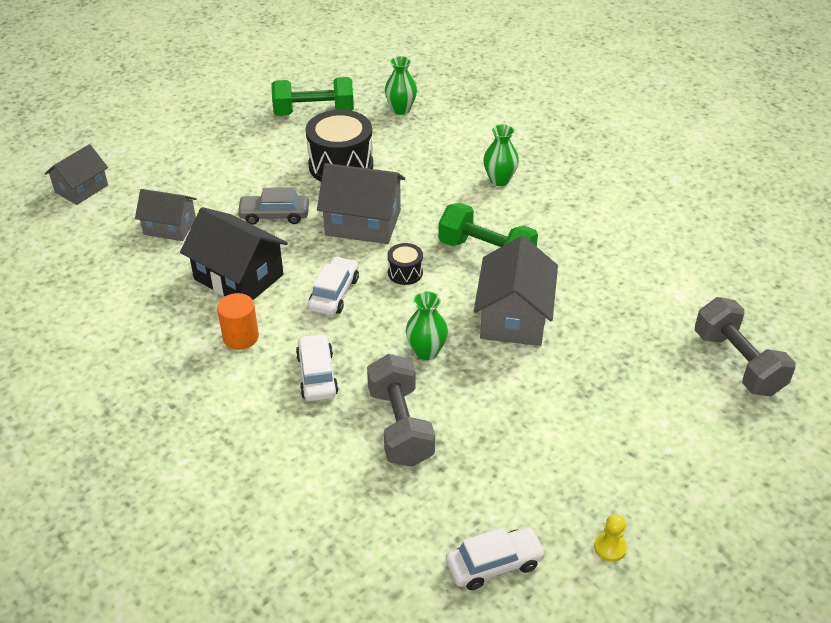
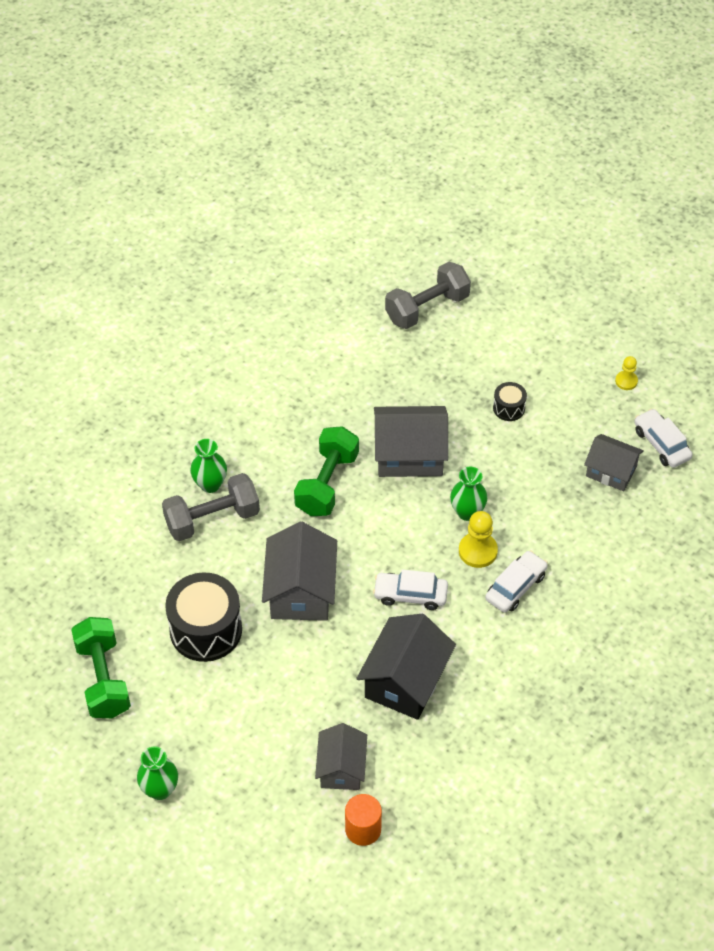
camera: 100 degrees left, 10 degrees up
grey house [45,144,108,205] -> grey house moved to [584,434,644,491]
orange cylinder [217,293,259,350] -> orange cylinder moved to [345,794,382,846]
grey car [237,187,309,225] -> none
white car [296,333,339,401] -> white car turned 150 degrees clockwise [485,551,548,613]
grey dumbbell [367,354,435,467] -> grey dumbbell moved to [162,473,260,541]
green vase [385,56,417,115] -> green vase moved to [137,747,178,800]
black drum [387,243,423,285] -> black drum moved to [493,382,527,421]
none -> yellow pawn [459,511,498,568]

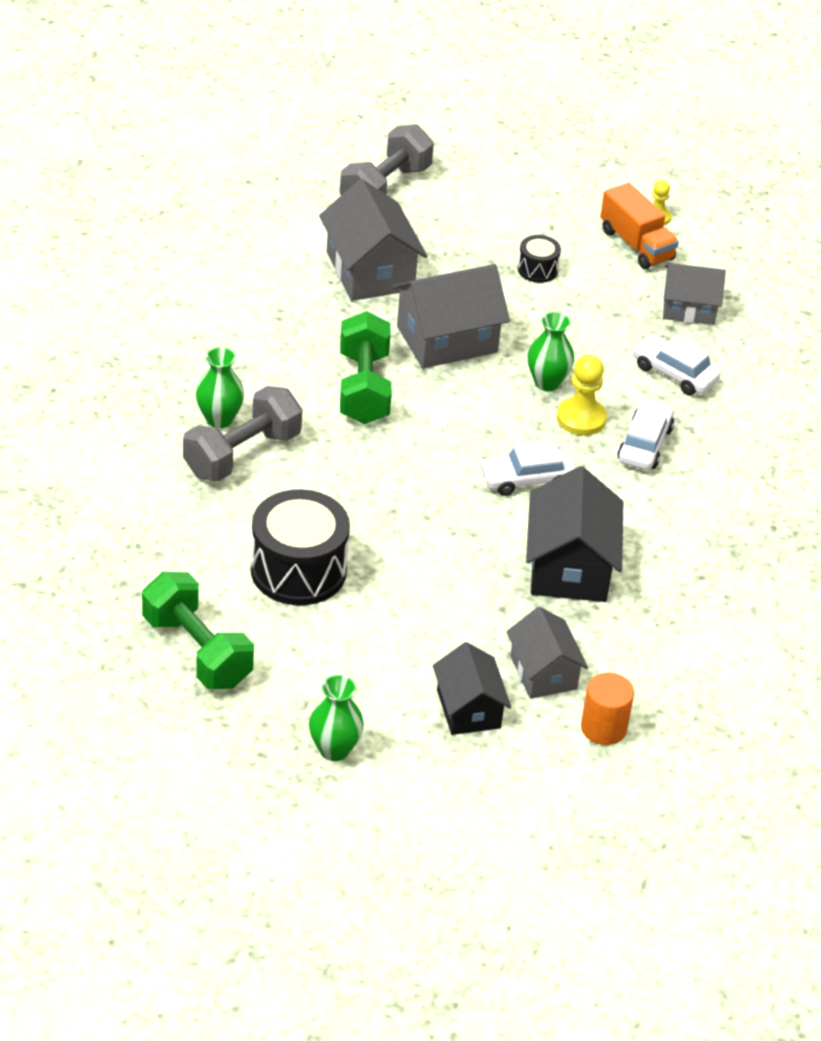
camera: 25 degrees left, 10 degrees down
grey house [262,522,337,621] -> grey house moved to [319,179,427,301]
white car [634,409,693,468] -> white car moved to [632,334,720,395]
none -> black house [433,642,511,735]
none -> orange truck [600,183,679,269]

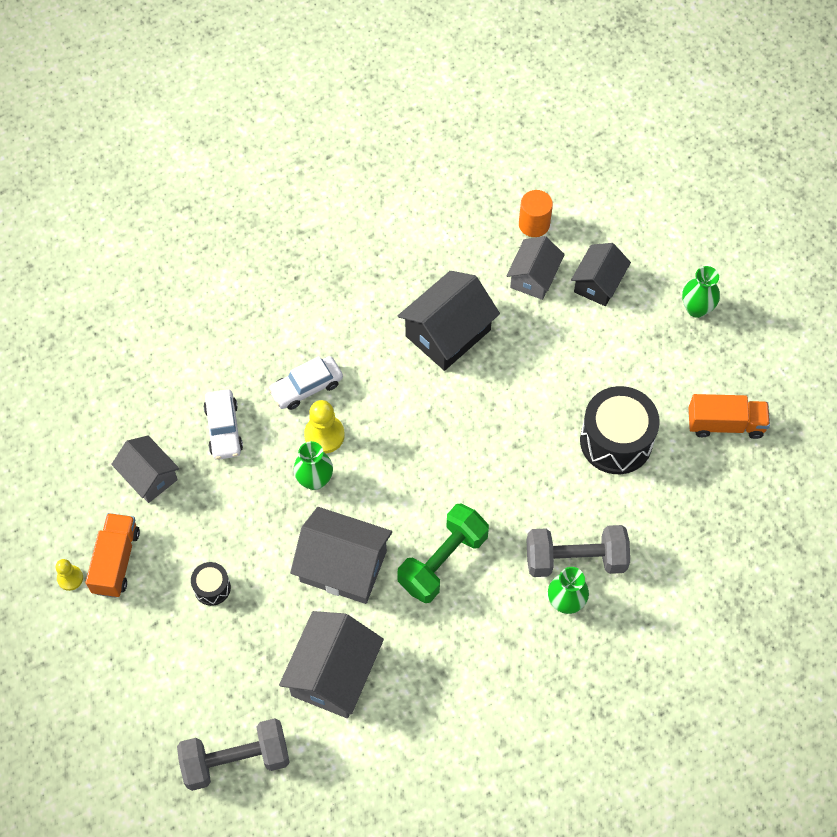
camera: 135 degrees left, 20 degrees up
green dumbbell [142,572,254,689] -> orange truck [688,394,770,439]
white car [480,440,576,496] -> none

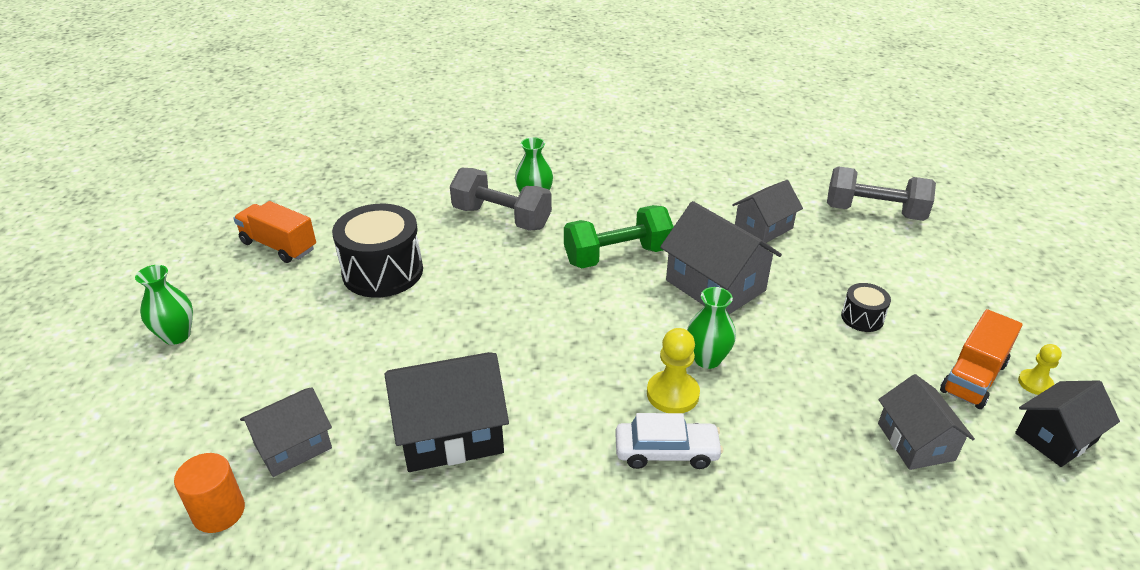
camera: 150 degrees left, 25 degrees down
white car [203,389,243,460] -> none
grey house [279,611,384,718] -> grey house [732,180,803,243], size x0.64
black house [571,243,631,306] -> black house moved to [1015,380,1120,467]

